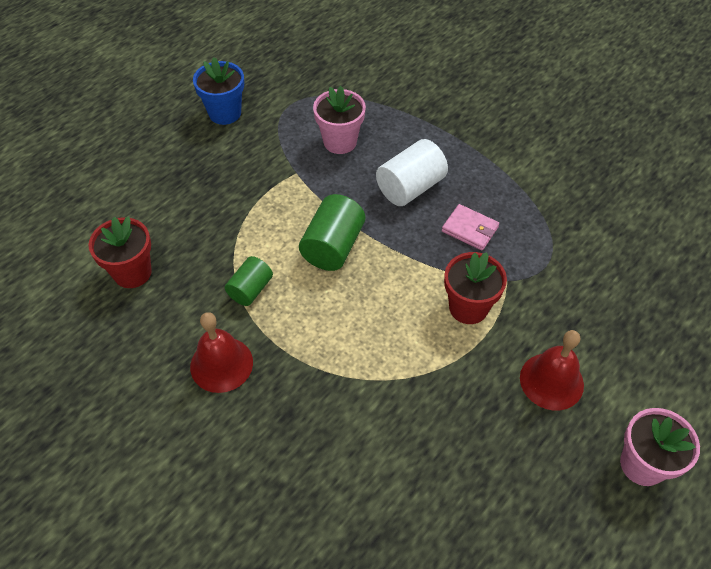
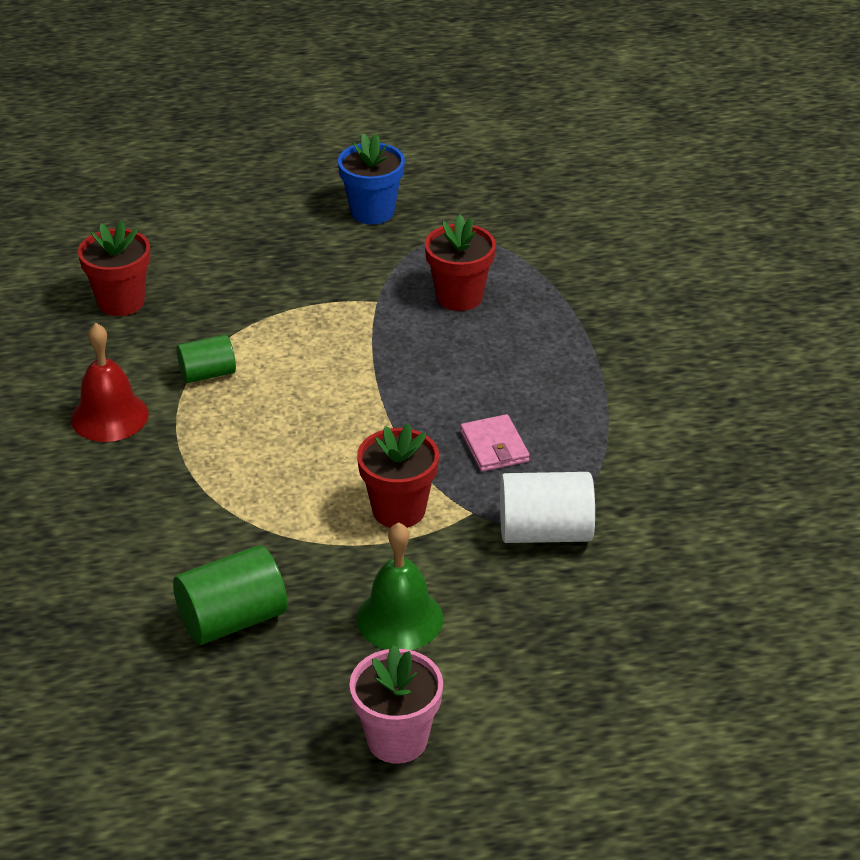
camera: 40 degrees right, 15 degrees down
green cylinder [299,194,365,271] -> green cylinder moved to [173,545,287,645]
pink flower pot [313,86,366,154] -> red flower pot [425,215,496,311]
white cylinder [376,139,448,206] -> white cylinder moved to [500,472,595,543]
red bell [520,330,584,410] -> green bell [357,522,443,650]

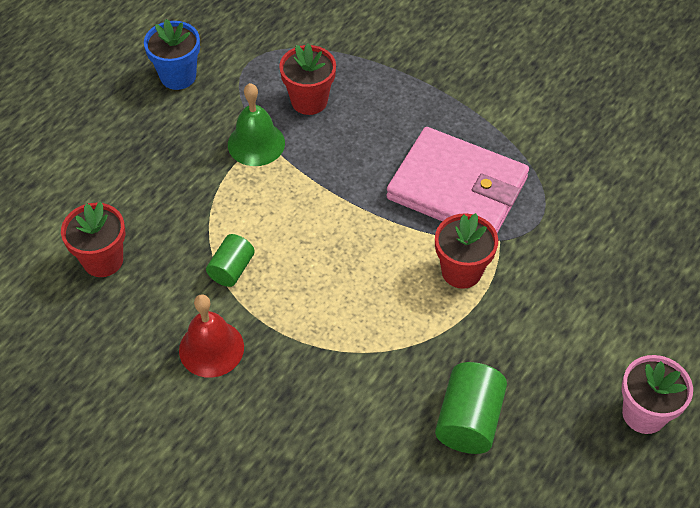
camera: 45 degrees left, 15 degrees up
green bell [357,522,443,650] -> green bell moved to [228,83,285,166]
pink wallet [460,414,530,472] -> pink wallet [386,127,529,233], size x2.35
white cylinder [500,472,595,543] -> none

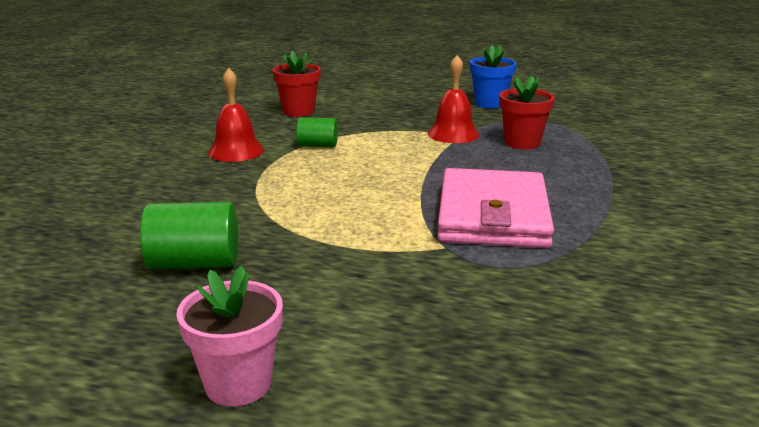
camera: 70 degrees right, 30 degrees down
green bell [228,83,285,166] -> red bell [427,55,480,143]
red flower pot [435,213,498,289] -> none

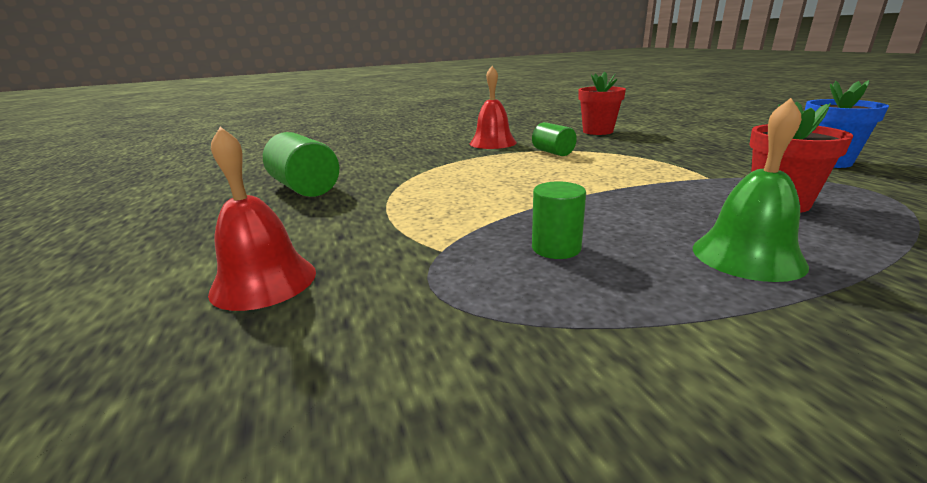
camera: 55 degrees right, 0 degrees up
pink flower pot [176,266,283,406] -> none
red bell [427,55,480,143] -> red bell moved to [208,127,316,311]
pink wallet [437,168,554,248] -> green cylinder [532,181,586,259]
none -> green bell [693,98,809,282]

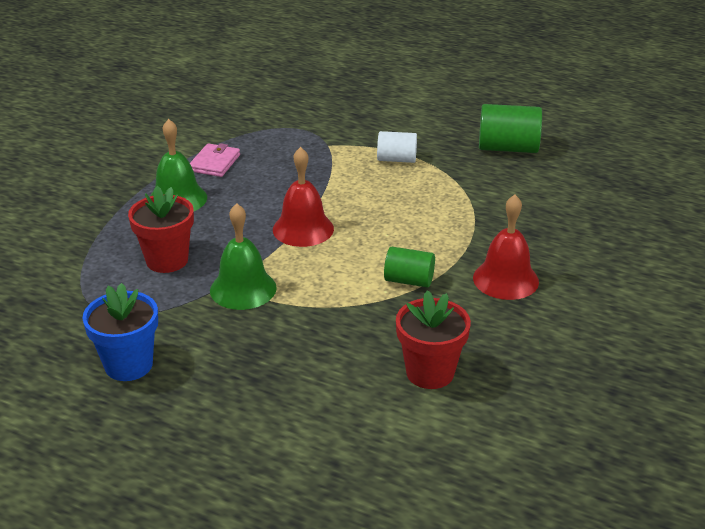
camera: 135 degrees right, 10 degrees up
red bell [208,127,316,311] -> red bell moved to [273,147,334,247]
green cylinder [532,181,586,259] -> none
none -> pink wallet [190,143,240,177]
none -> green bell [210,203,277,310]
none -> white cylinder [377,131,417,163]

